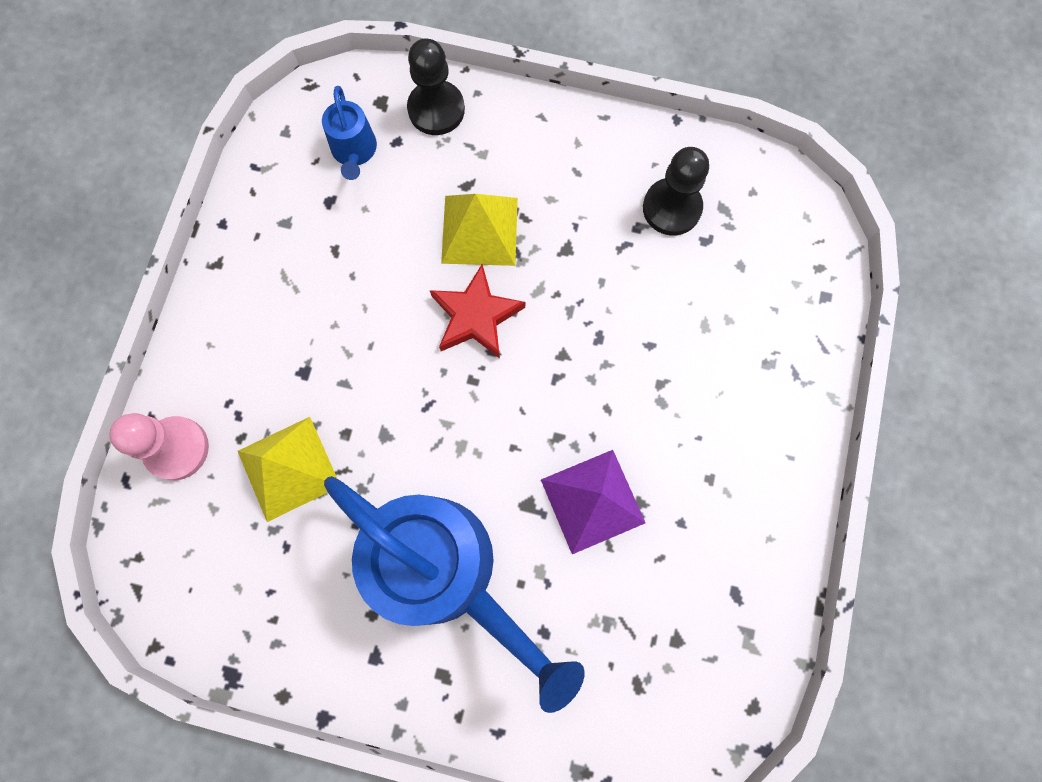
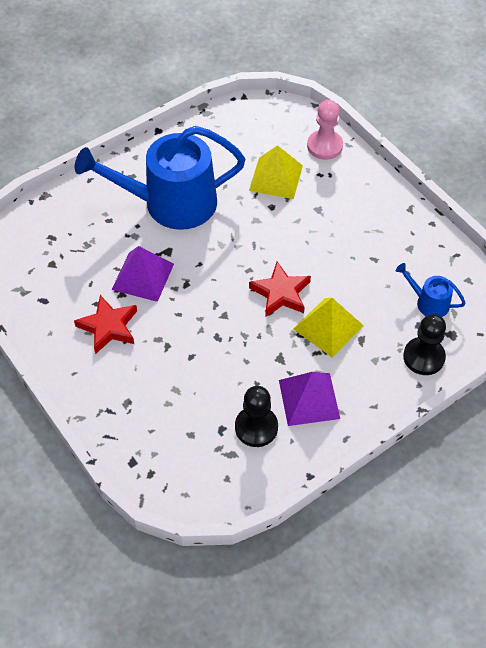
camera: 130 degrees right, 20 degrees down
none -> red star [74,295,137,354]
none -> purple pyramid [279,372,340,426]

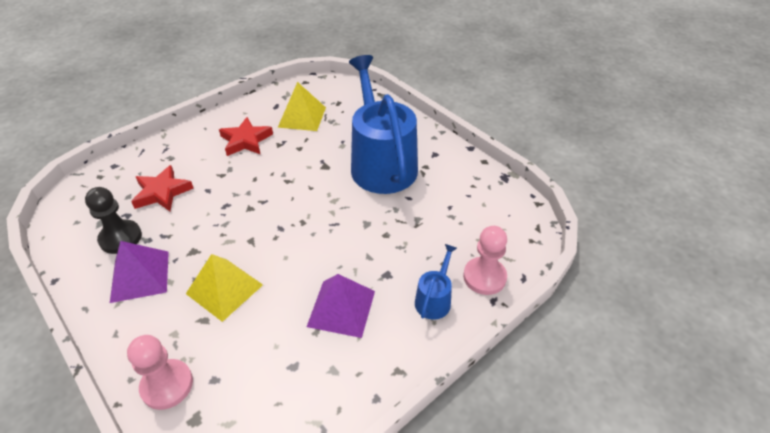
camera: 85 degrees right, 10 degrees down
purple pyramid [112,246,174,302] -> purple pyramid moved to [307,274,375,338]
yellow pyramid [249,145,303,199] -> yellow pyramid moved to [278,82,326,131]
red star [249,262,311,317] -> red star moved to [131,165,194,211]
blue watering can [396,263,466,317] -> blue watering can moved to [415,244,457,320]
black pawn [403,314,446,375] -> pink pawn [127,335,193,410]

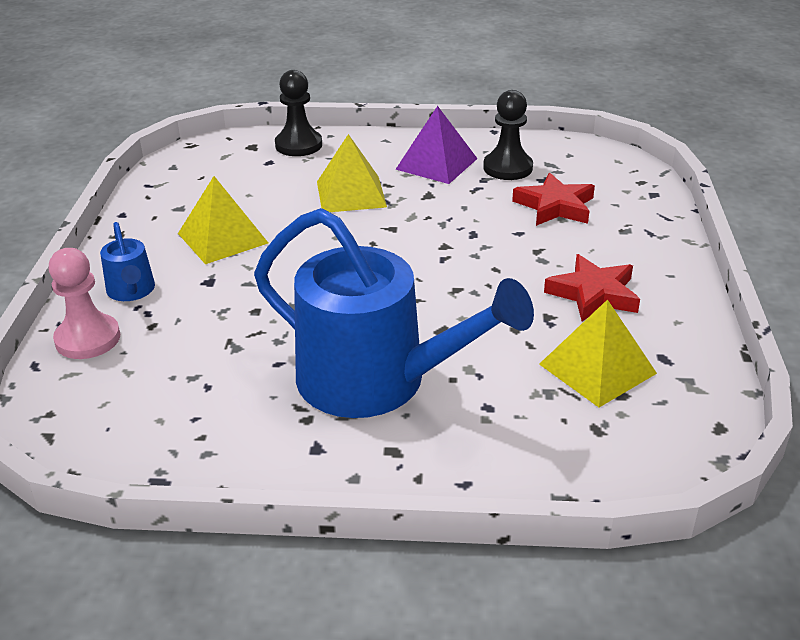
camera: 135 degrees right, 10 degrees down
pink pawn [127,335,193,410] -> black pawn [275,70,322,156]
purple pyramid [307,274,375,338] -> yellow pyramid [178,176,268,264]

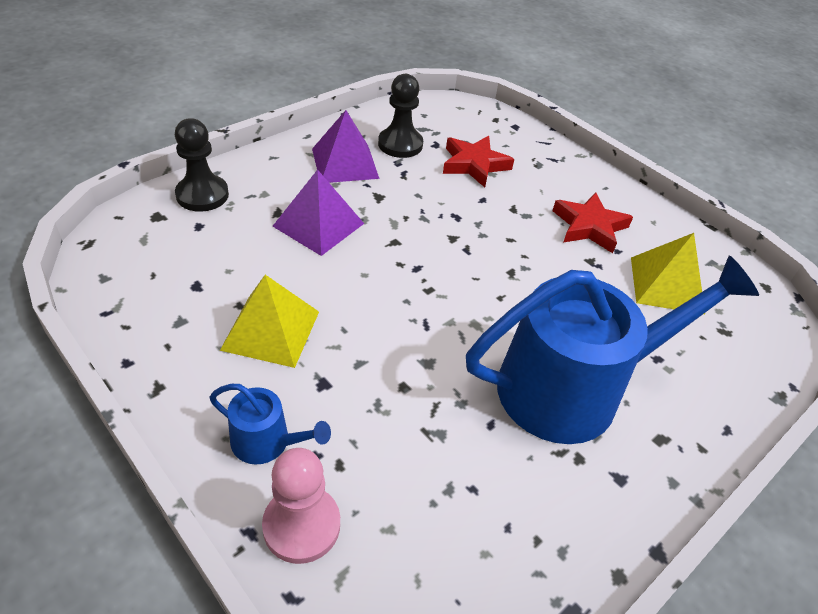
camera: 50 degrees left, 10 degrees up
yellow pyramid [317,134,387,212] -> purple pyramid [273,169,364,256]

